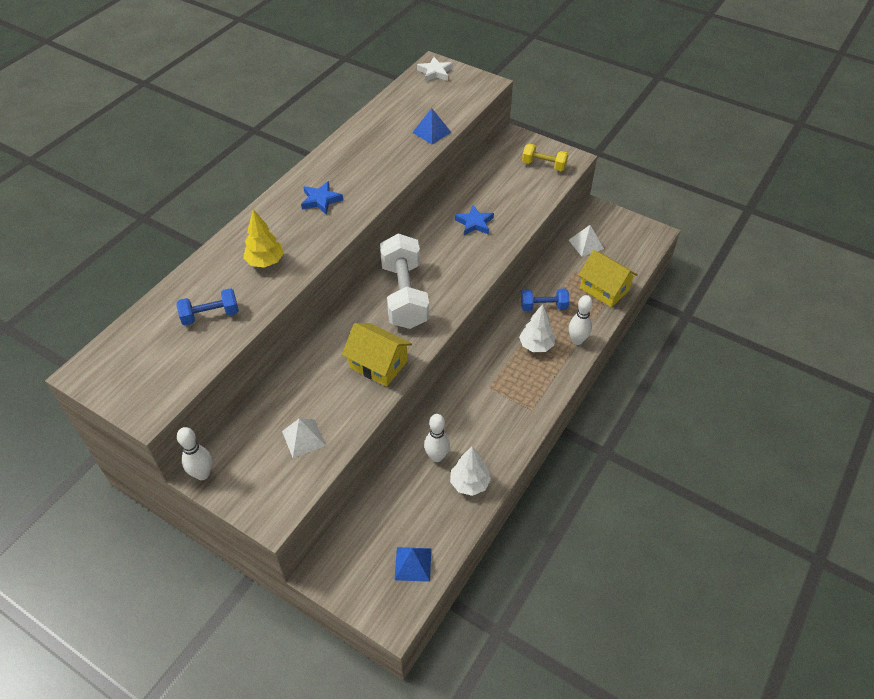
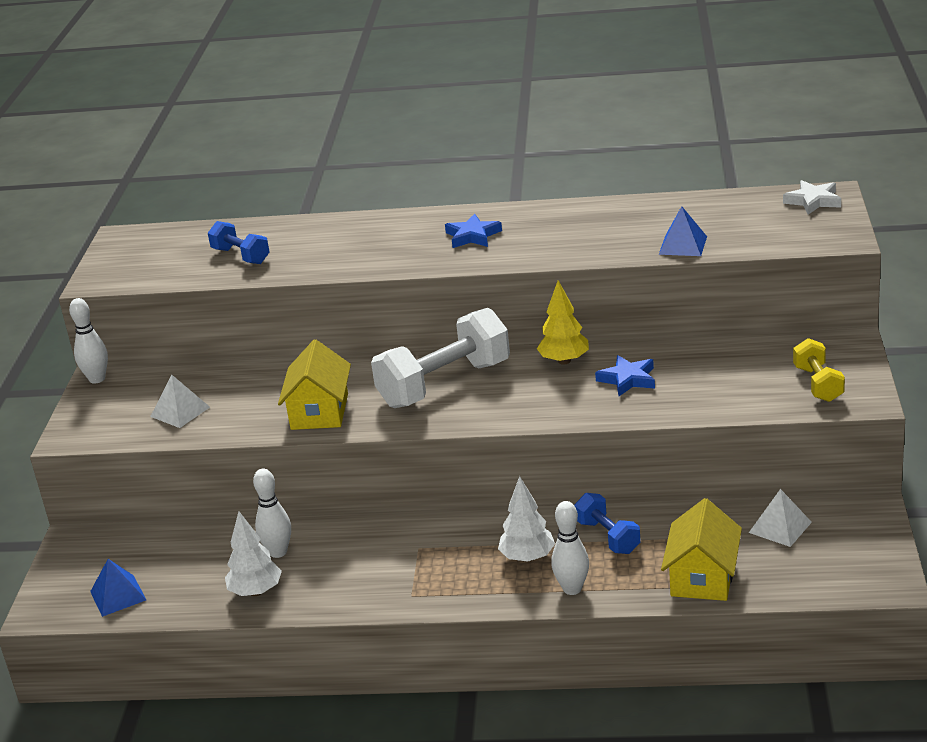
camera: 65 degrees right, 20 degrees down
yellow tree [243,209,284,268] -> yellow tree moved to [537,280,589,365]

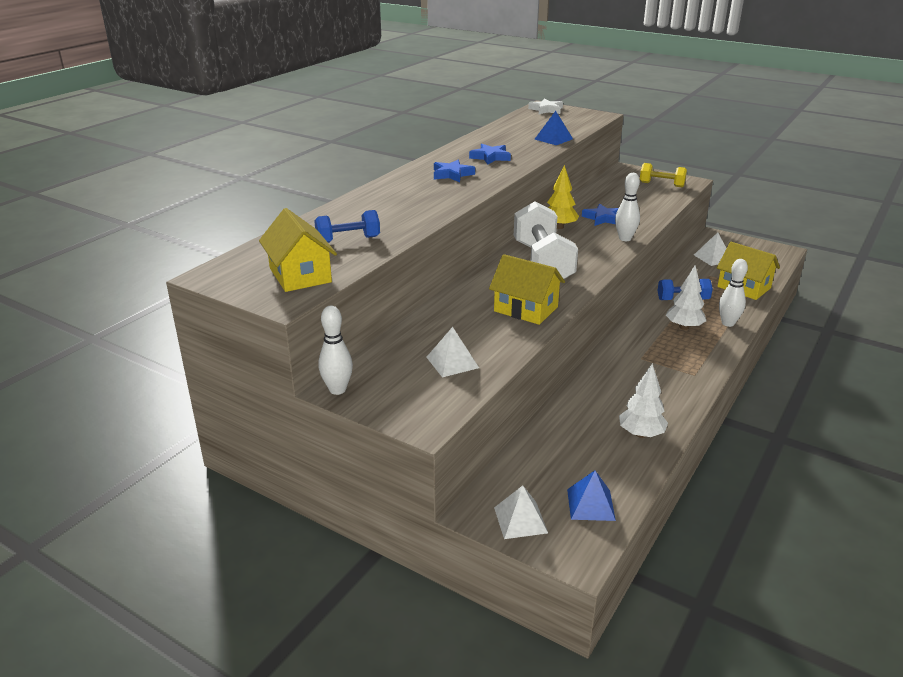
camera: 65 degrees left, 0 degrees up
white bowling pin [253,468,291,558] -> white bowling pin moved to [615,173,640,241]
none -> yellow house [259,208,337,292]
none -> blue star [469,144,511,164]
none -> white pyramid [494,485,548,539]

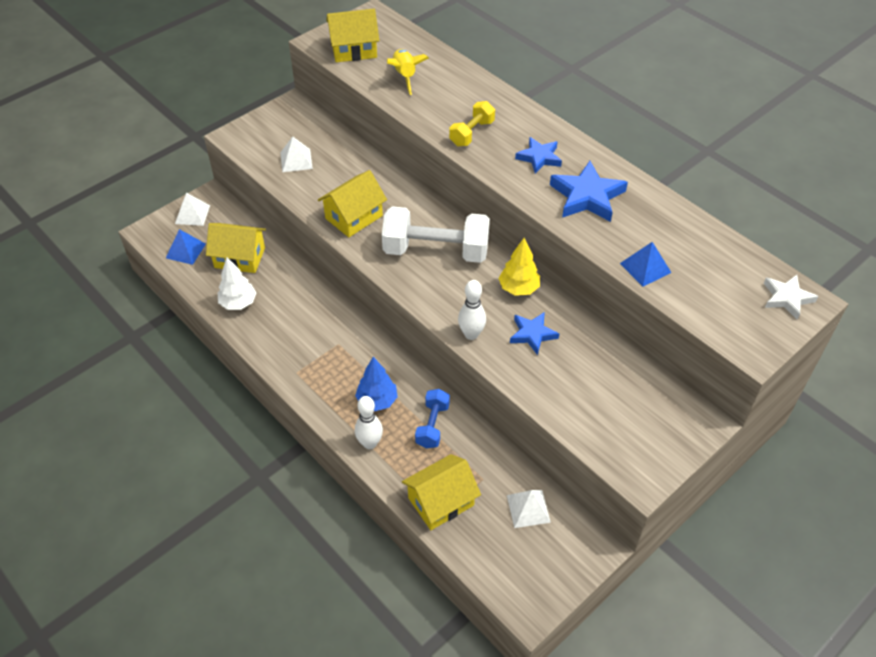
camera: 105 degrees right, 20 degrees up
blue dumbbell [314,210,380,243] -> yellow rocket [387,49,429,95]
white bowling pin [318,306,353,395] -> none
blue star [469,144,511,164] -> blue star [550,161,628,222], size x1.59
yellow dumbbell [640,163,687,187] -> yellow dumbbell moved to [449,101,495,146]
white tree [666,265,706,330] -> blue tree [355,357,398,411]
none -> yellow house [206,223,266,273]

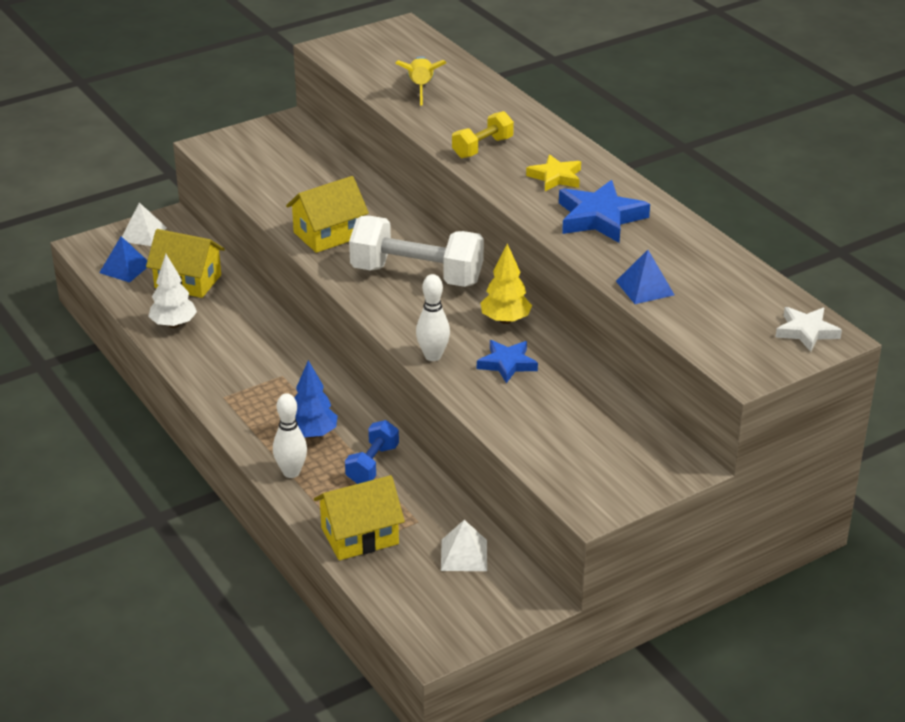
camera: 10 degrees right, 15 degrees down
white pyramid [280,137,313,172] -> none
yellow house [327,9,379,62] -> none
blue star [515,137,562,174] -> yellow star [526,154,581,191]

